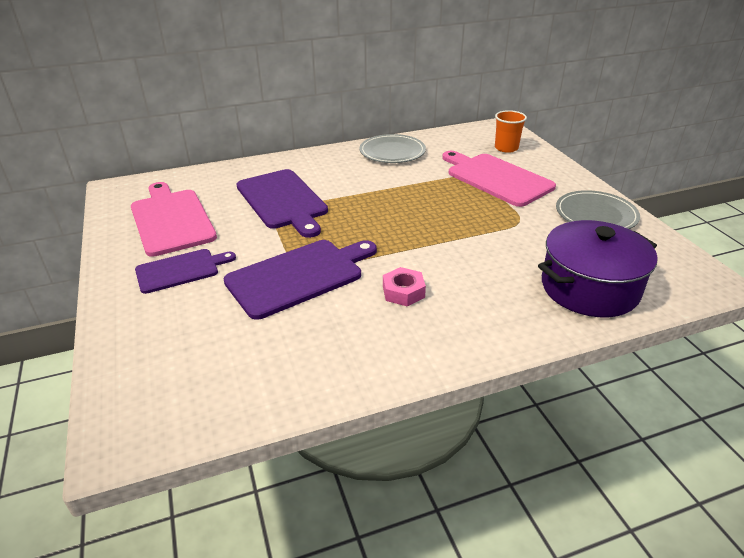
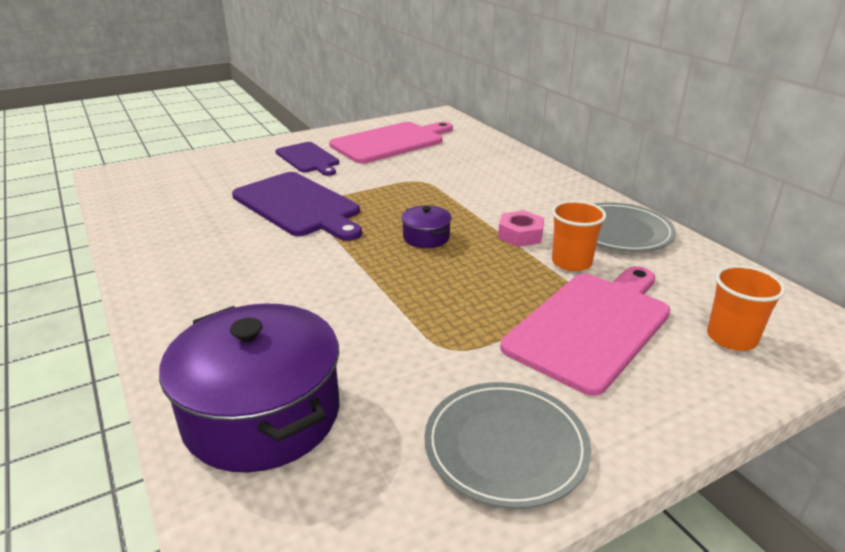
camera: 80 degrees right, 5 degrees down
purple cutting board [237,169,328,238] -> none
pink nut [383,267,426,307] -> pink nut moved to [498,210,544,247]
none -> purple pot [401,205,452,248]
none -> orange cup [552,201,606,271]

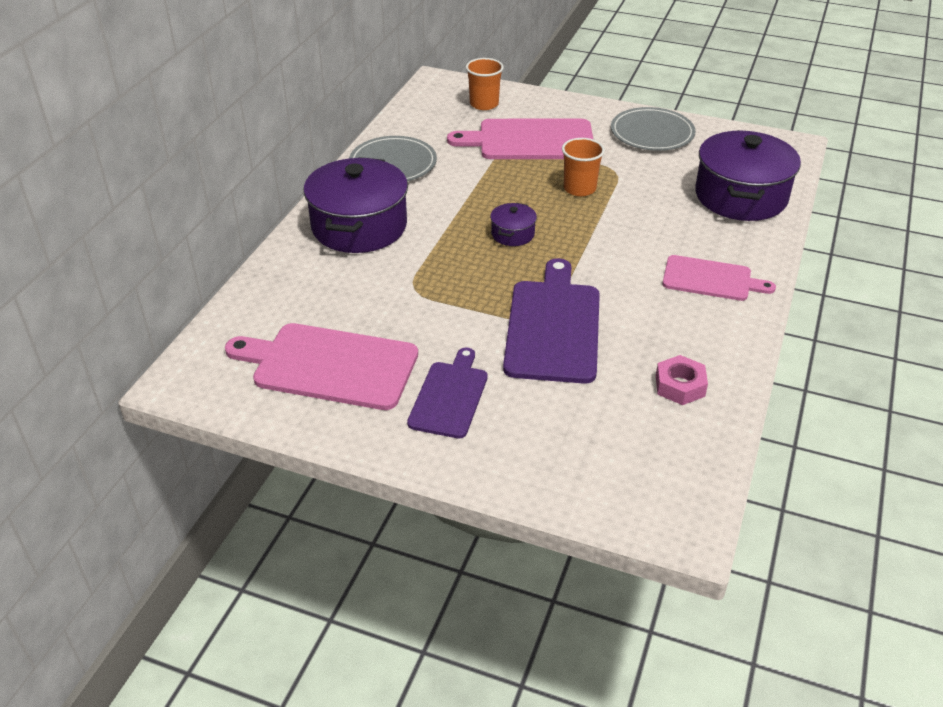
camera: 130 degrees left, 10 degrees up
pink nut [498,210,544,247] -> pink nut moved to [656,355,708,405]
orange cup [552,201,606,271] -> orange cup moved to [562,138,605,196]
none -> purple pot [304,157,408,253]
none -> pink cutting board [662,255,776,301]

